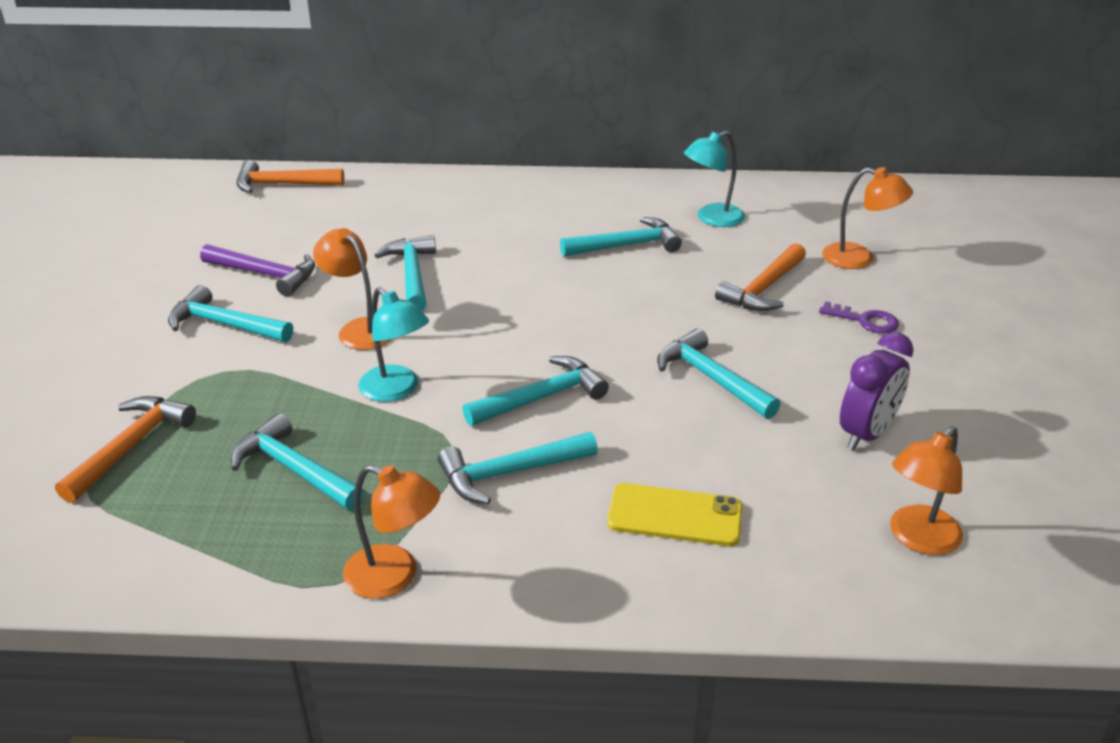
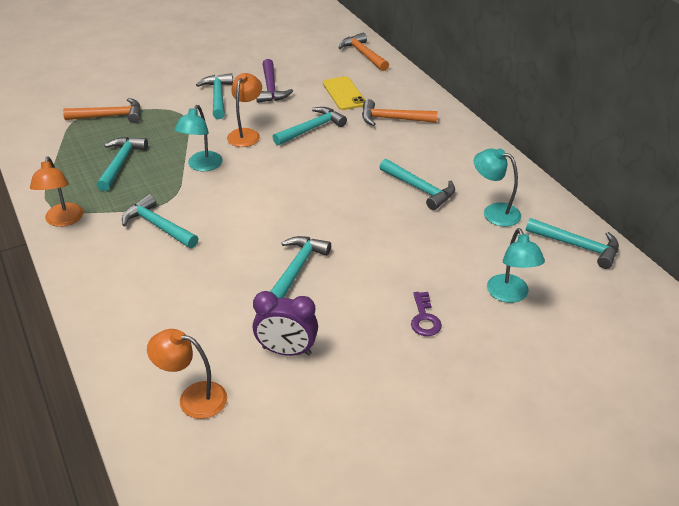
camera: 60 degrees right, 5 degrees up
turquoise hammer [463,356,609,426] -> turquoise hammer moved to [526,218,619,269]
yellow phone [607,483,742,546] -> yellow phone moved to [323,76,365,110]
orange hammer [715,243,806,311] -> orange hammer moved to [362,99,438,126]
orange lamp [822,167,913,269] -> turquoise lamp [487,228,545,303]

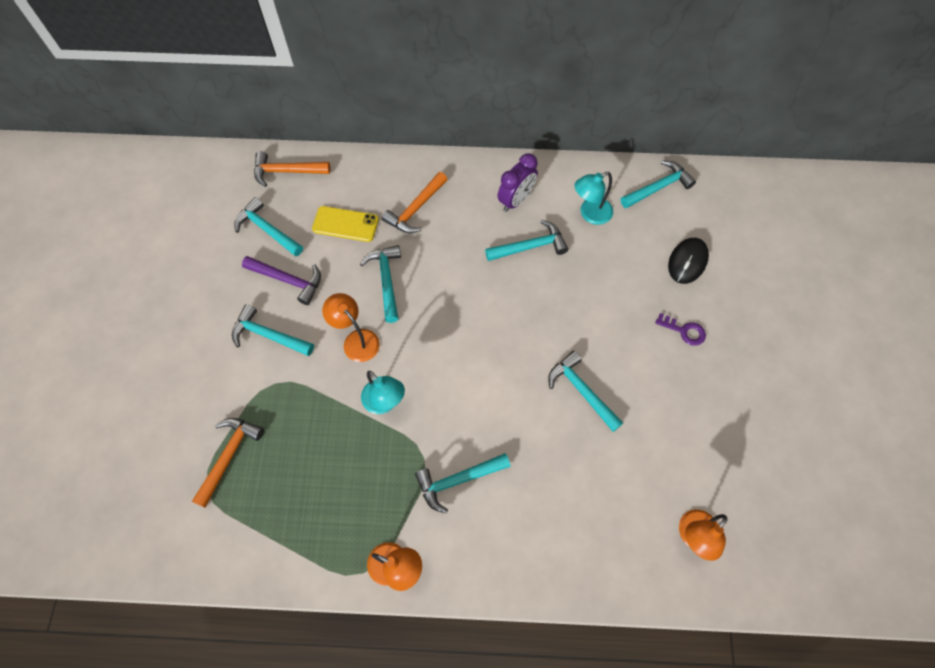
camera: 60 degrees left, 25 degrees up
turquoise hammer [97,137,148,191] -> turquoise hammer moved to [234,197,303,256]
purple clock [253,291,318,356] -> purple clock moved to [498,153,538,212]
turquoise lamp [487,228,545,303] -> black mouse [668,238,709,284]

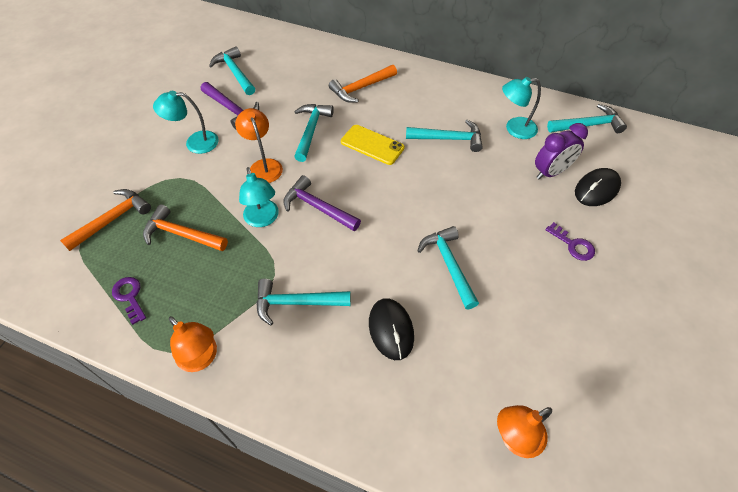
camera: 20 degrees right, 10 degrees down
turquoise hammer [232,304,314,356] -> turquoise lamp [153,91,219,154]
orange hammer [254,151,330,187] -> orange hammer moved to [143,204,228,251]
yellow phone [312,206,379,242] -> yellow phone moved to [341,125,405,165]
purple clock [498,153,538,212] -> purple clock moved to [535,123,588,179]
none -> purple key [112,277,146,325]
none -> purple hammer [283,175,361,231]
none -> black mouse [369,298,414,360]

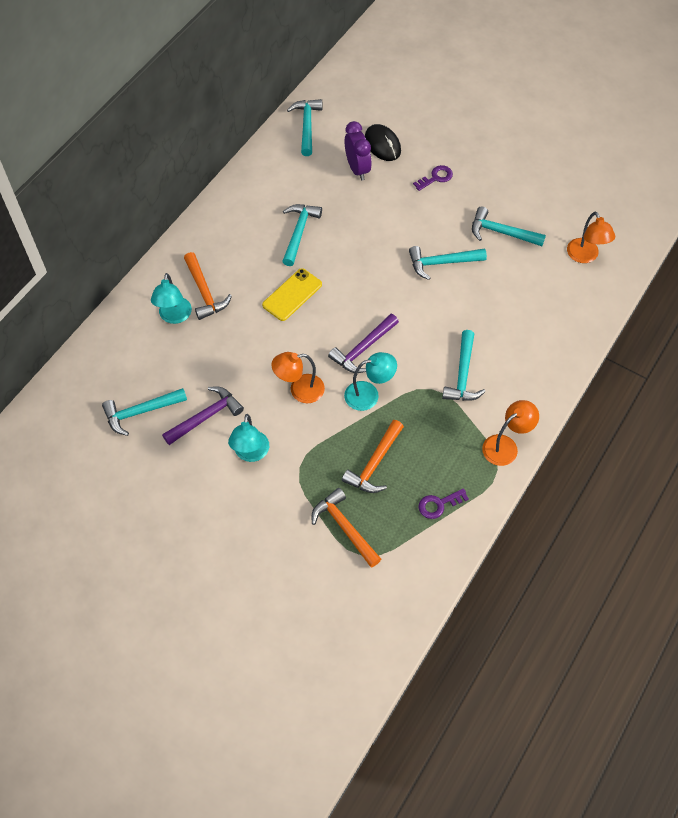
camera: 80 degrees left, 5 degrees up
turquoise hammer [294,104,334,162] -> turquoise hammer moved to [472,207,546,246]
black mouse [369,298,414,360] -> none
turquoise lamp [502,77,541,139] -> turquoise lamp moved to [151,273,192,324]

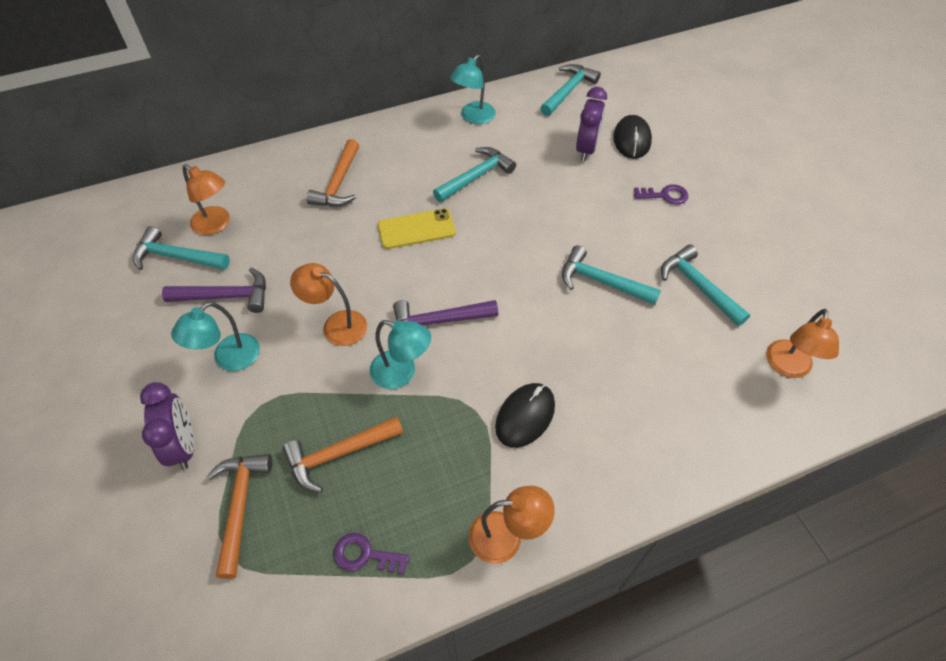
camera: 35 degrees right, 5 degrees down
turquoise lamp [151,273,192,324] -> turquoise lamp moved to [450,55,496,124]
turquoise hammer [442,330,486,401] -> black mouse [495,383,555,448]
none -> purple clock [140,382,194,470]
none -> orange lamp [183,164,230,235]

